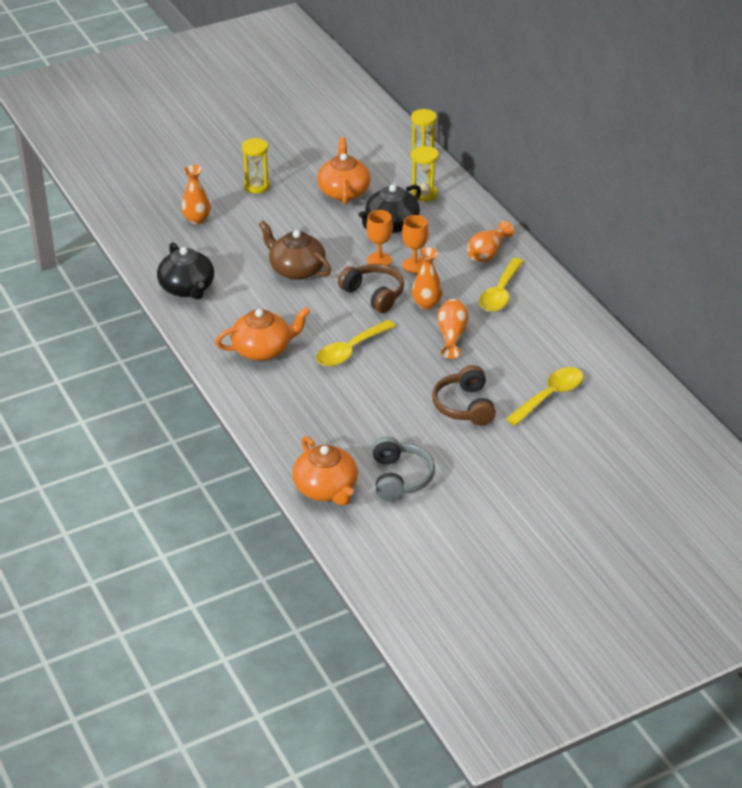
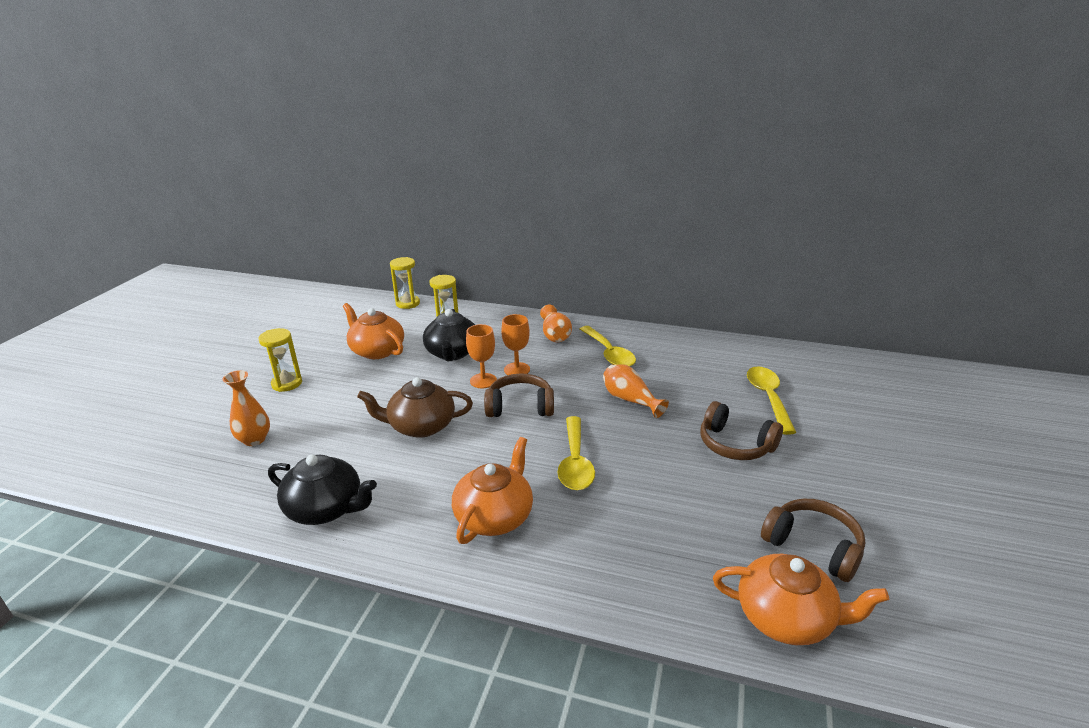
camera: 45 degrees left, 10 degrees down
grey headphones [372,436,435,501] -> brown headphones [761,499,865,582]
orange vase [412,247,443,310] -> none

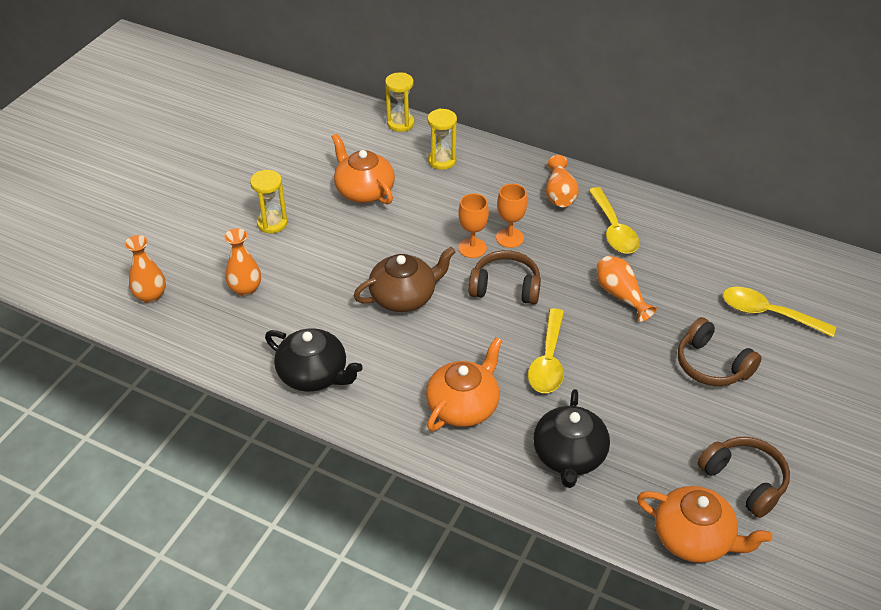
camera: 10 degrees right, 15 degrees up
brown teapot [357,377,473,438] -> brown teapot turned 150 degrees clockwise [354,247,456,312]
black teapot [423,309,475,361] -> black teapot moved to [533,389,610,488]
yellow spoon [747,366,796,435] -> yellow spoon turned 75 degrees counterclockwise [723,287,836,337]
none -> orange vase [125,235,166,303]

